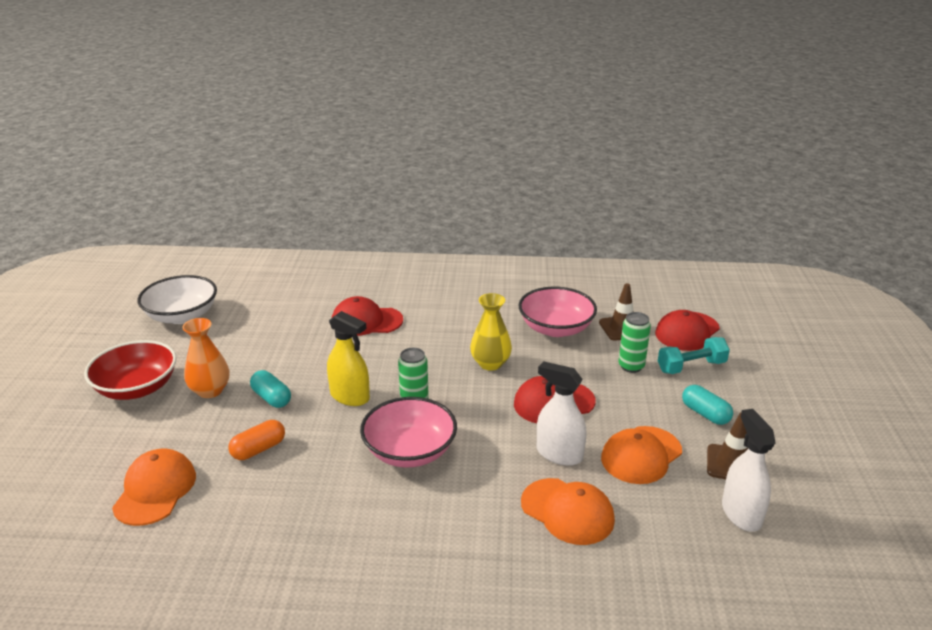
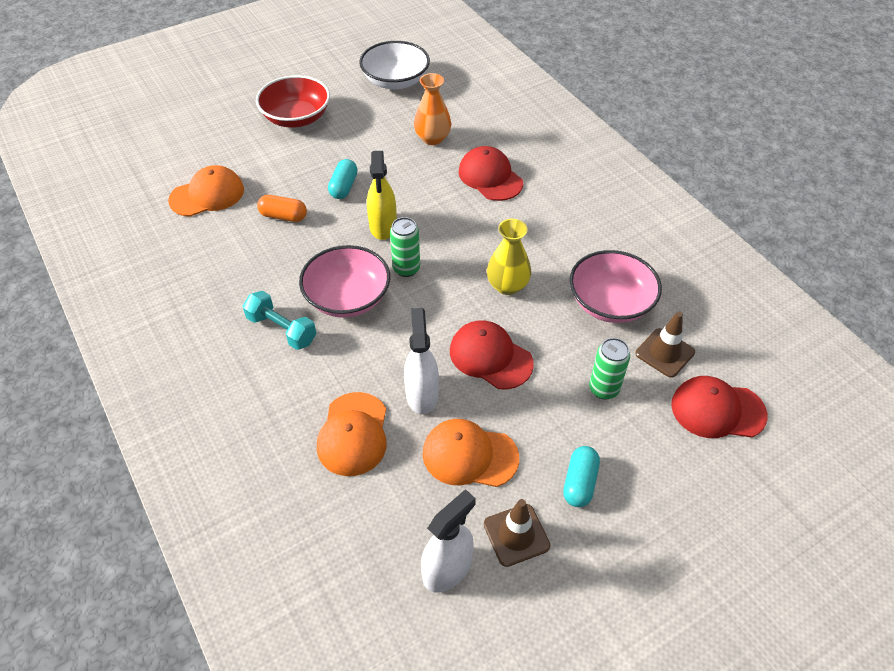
camera: 55 degrees right, 20 degrees up
orange vase [182,318,229,398] -> orange vase moved to [414,73,451,145]
turquoise dumbbell [658,337,730,374] -> turquoise dumbbell moved to [243,291,317,350]

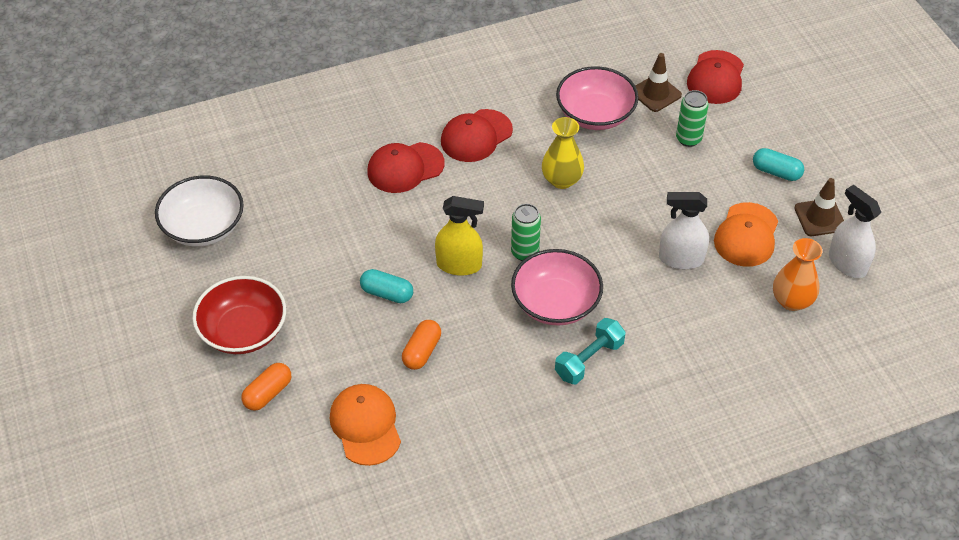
camera: 80 degrees left, 0 degrees up
orange cap [317,392,387,476] -> none
orange vase [414,73,451,145] -> orange vase moved to [773,238,822,311]
red cap [450,320,534,390] -> red cap moved to [441,109,513,162]
none -> orange capsule [242,363,291,411]

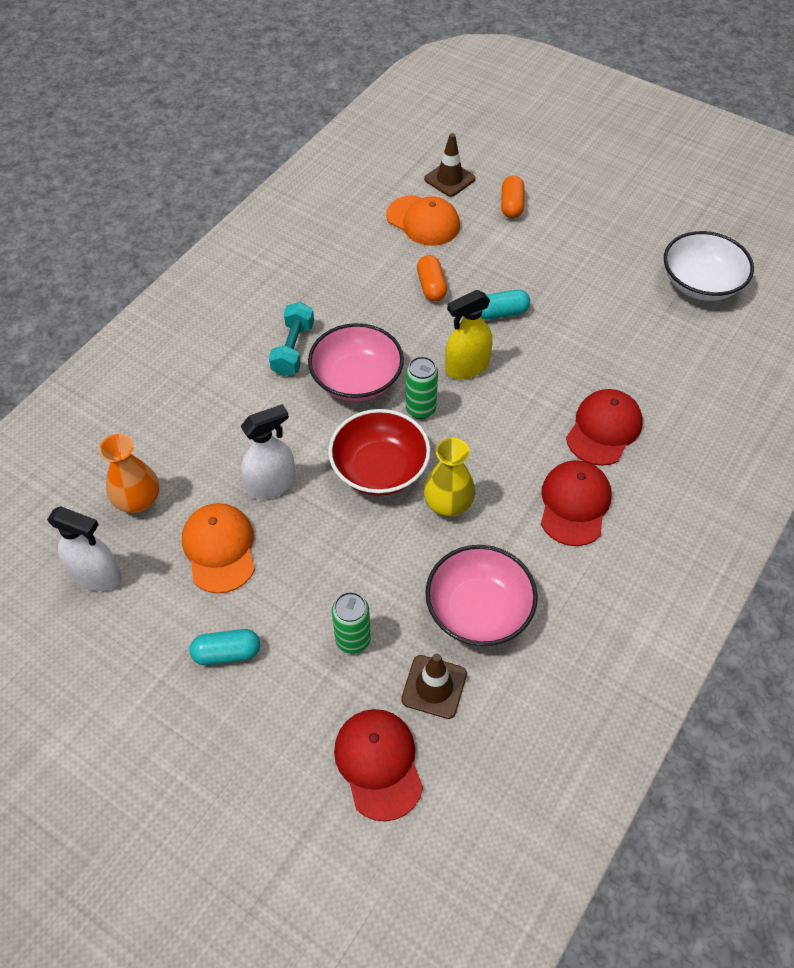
camera: 145 degrees right, 5 degrees up
red bowl [192,276,286,354] -> red bowl moved to [328,409,431,496]
brown traffic cone [794,178,844,236] -> brown traffic cone moved to [424,133,476,197]

